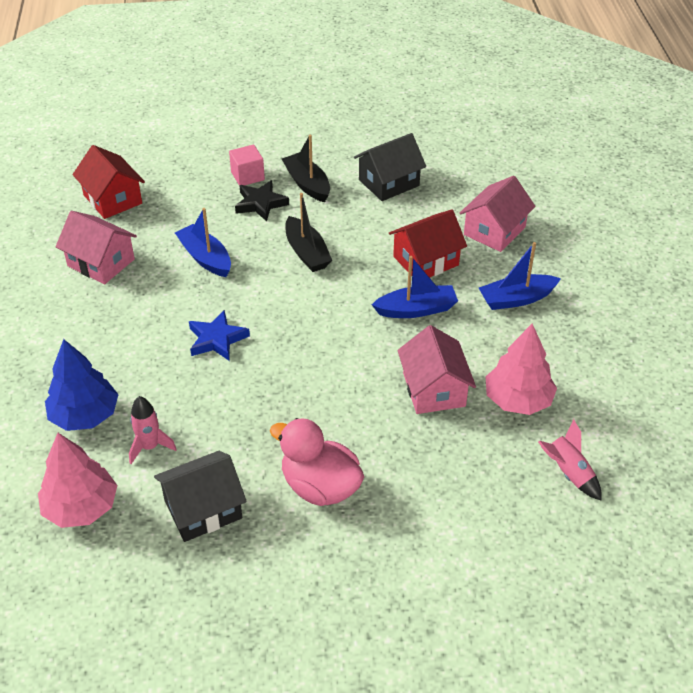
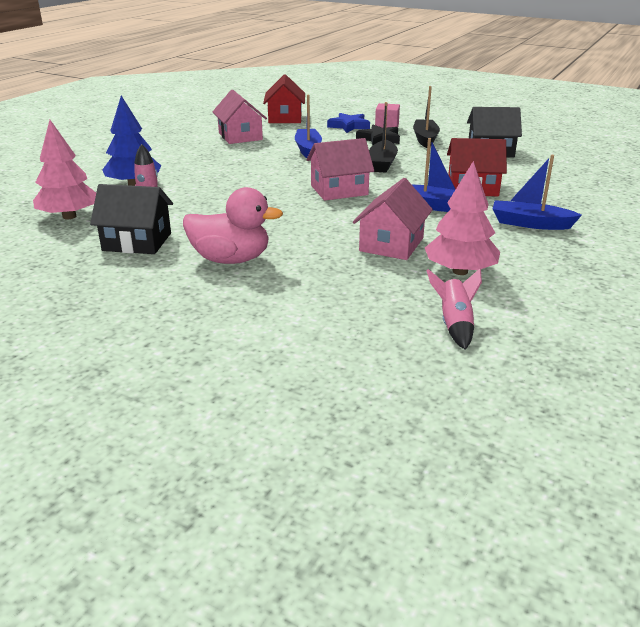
camera: 35 degrees right, 15 degrees down
blue star [189,310,250,361] -> blue star moved to [327,113,370,133]
pink duck [270,418,364,506] -> pink duck turned 120 degrees clockwise [183,187,283,264]
pink house [460,176,535,252] -> pink house moved to [306,138,374,201]

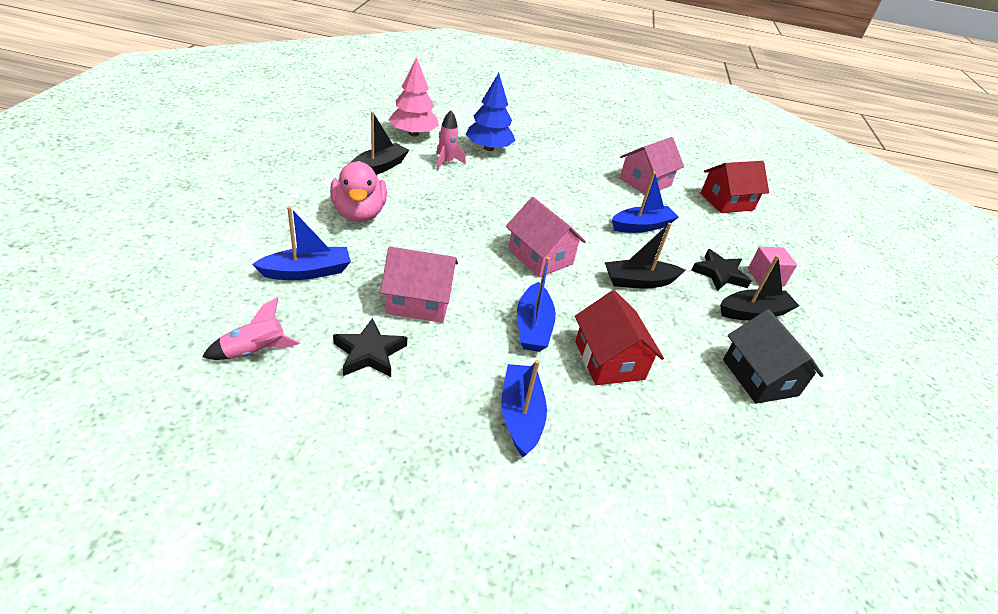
camera: 65 degrees right, 10 degrees up
black house [90,184,173,254] -> black boat [350,112,409,175]
blue star [327,113,370,133] -> none
pink tree [425,161,500,275] -> black star [333,318,407,377]
none -> blue boat [252,206,351,280]

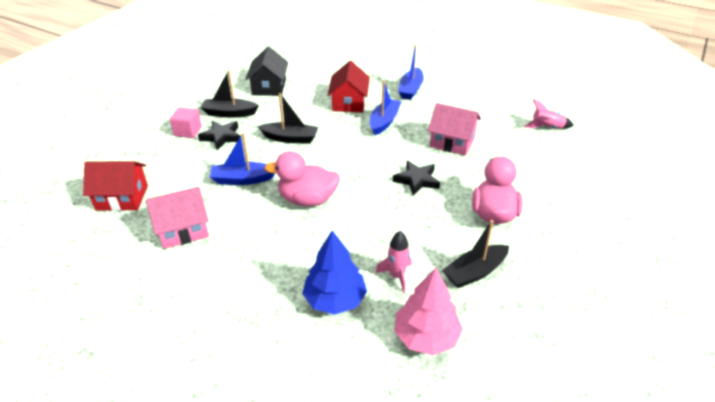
camera: 155 degrees left, 0 degrees up
blue boat [252,206,351,280] -> none
black star [333,318,407,377] -> black star moved to [393,160,440,196]
pink house [506,197,586,277] -> none
none -> pink duck [264,151,340,206]

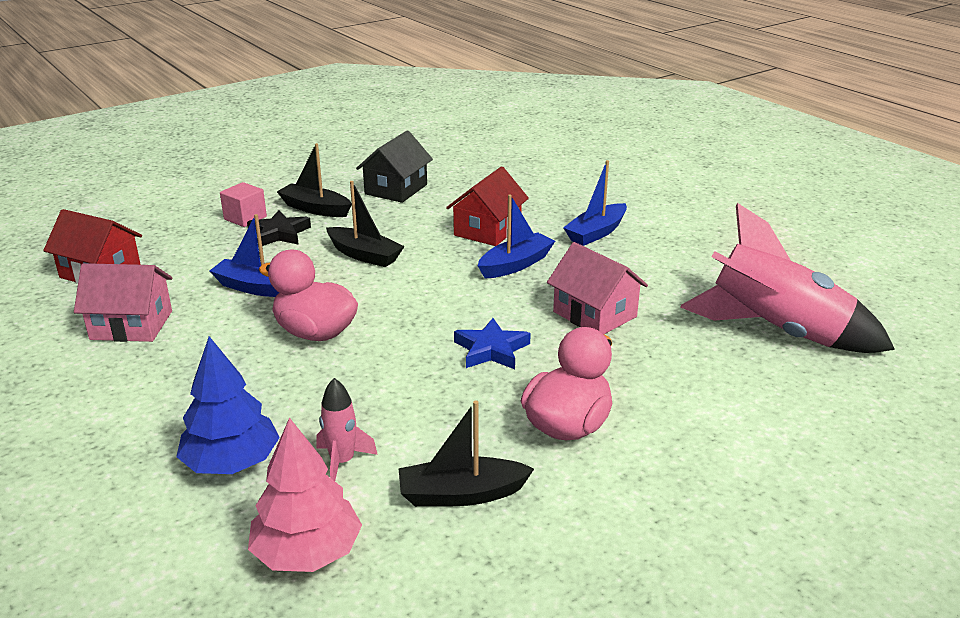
camera: 25 degrees right, 10 degrees down
black star [393,160,440,196] -> blue star [454,318,531,369]
pink rocket [524,99,574,129] -> pink rocket [680,203,895,353], size x2.29

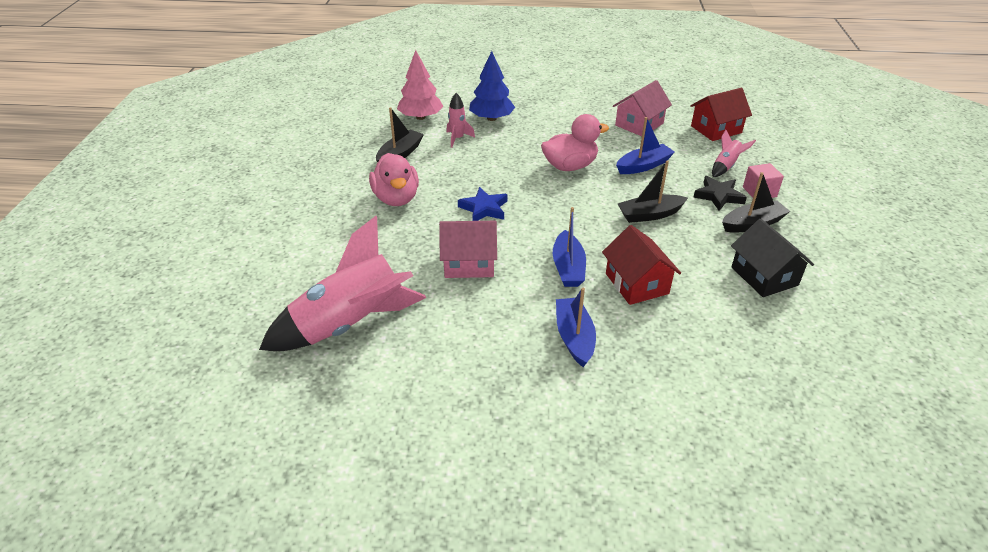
camera: 130 degrees right, 10 degrees up
none -> pink rocket [712,130,756,177]

